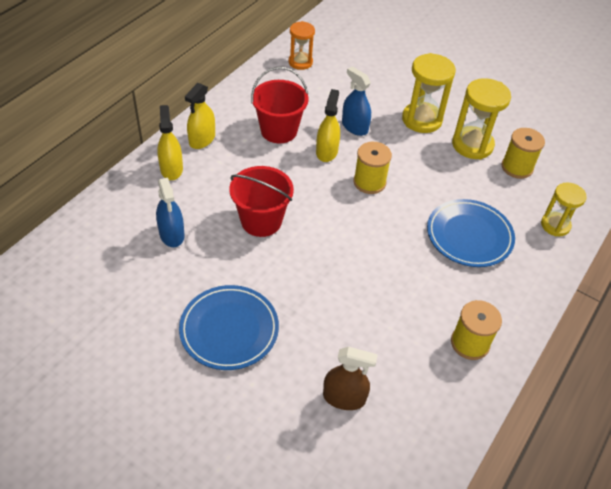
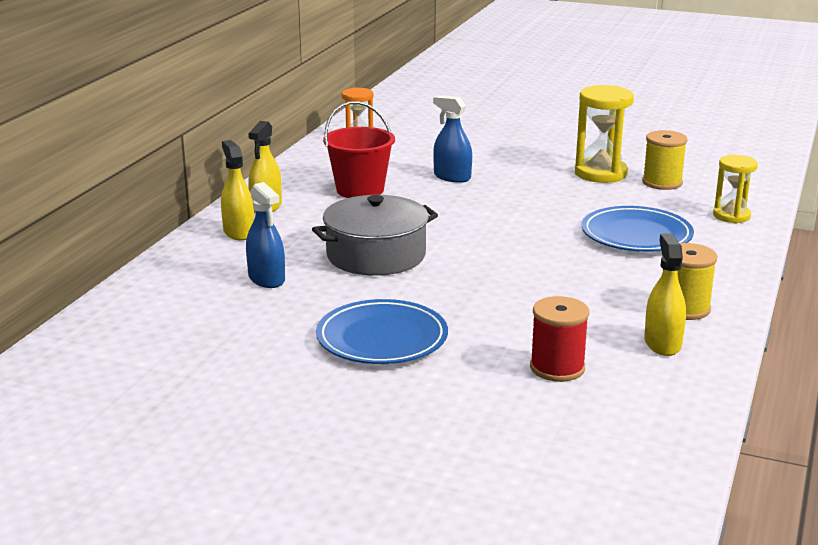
camera: 10 degrees left, 25 degrees down
red bucket [229,166,294,237] -> grey pot [312,195,438,276]
yellow spray bottle [316,89,340,162] -> yellow spray bottle moved to [644,234,686,356]
brown spray bottle [323,347,378,410] -> red spool [530,296,589,382]
yellow spool [353,142,392,194] -> none
yellow hourglass [402,53,456,133] -> none

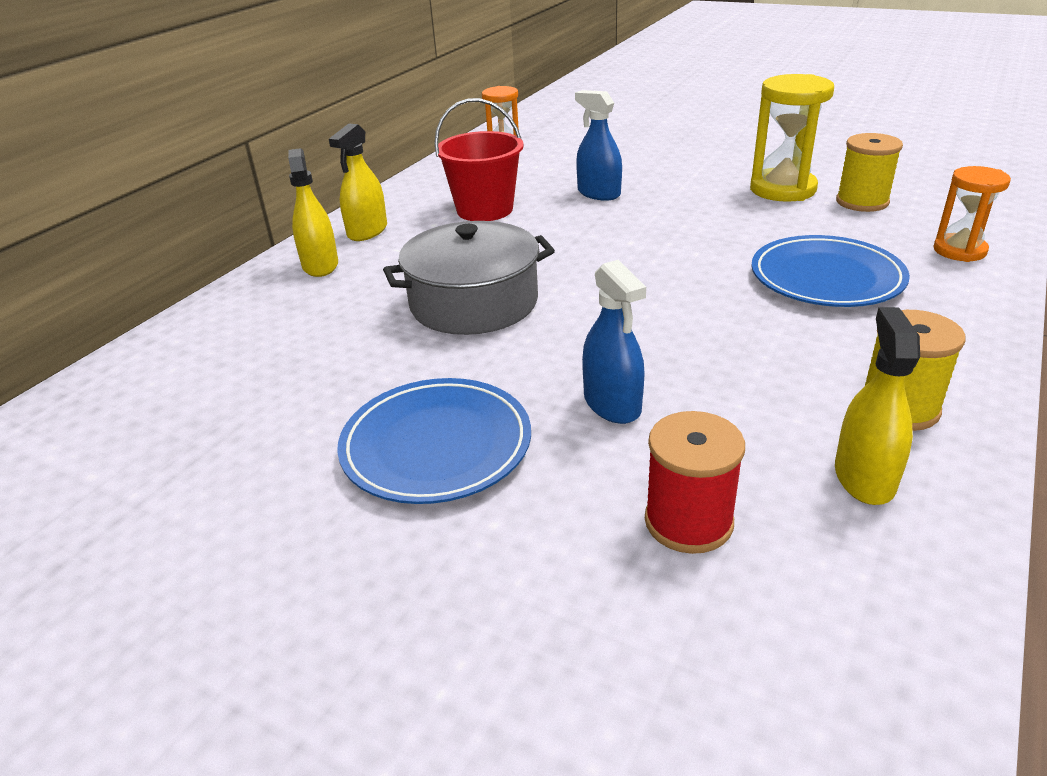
camera: 10 degrees right, 10 degrees up
blue spray bottle [246,182,285,288] -> blue spray bottle moved to [582,260,646,424]
yellow hourglass [713,155,758,224] -> orange hourglass [933,166,1011,262]

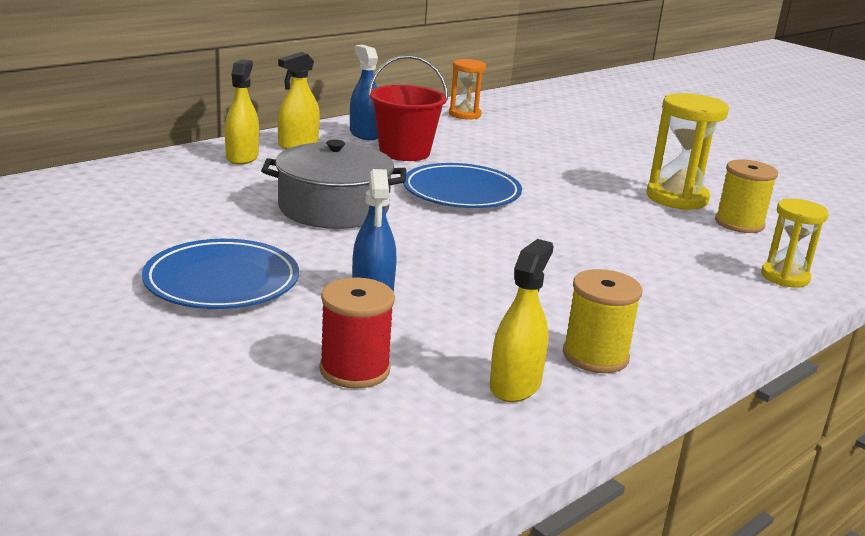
camera: 15 degrees right, 10 degrees down
blue spray bottle [575,90,622,201] -> blue spray bottle moved to [350,45,378,140]
blue plate [751,235,910,307] -> blue plate moved to [403,163,522,208]
orange hourglass [933,166,1011,262] -> yellow hourglass [761,199,829,288]

